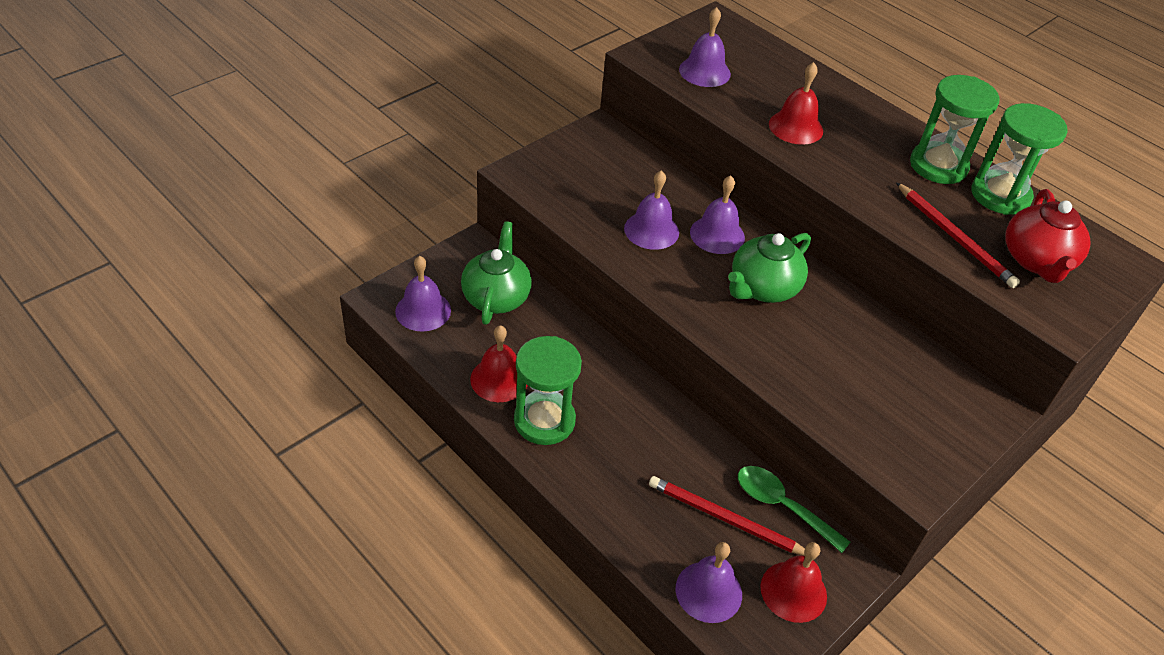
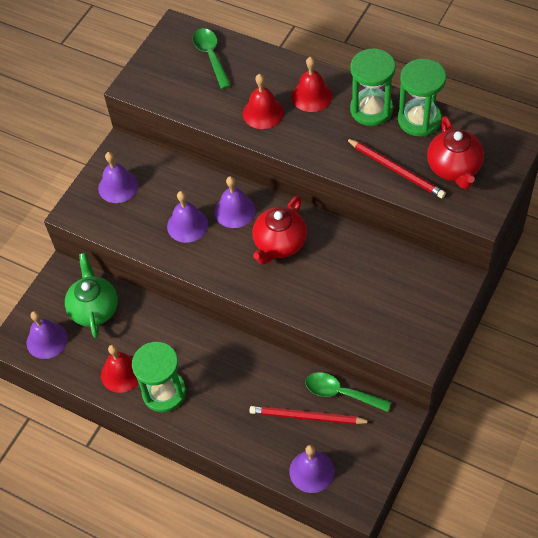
camera: 10 degrees left, 10 degrees up
purple bell [679,7,731,87] -> purple bell moved to [98,152,138,203]
green teapot [728,233,811,303] -> red teapot [252,196,307,265]
red bell [760,542,827,623] -> red bell moved to [291,57,332,112]
none -> green spoon [193,28,231,89]

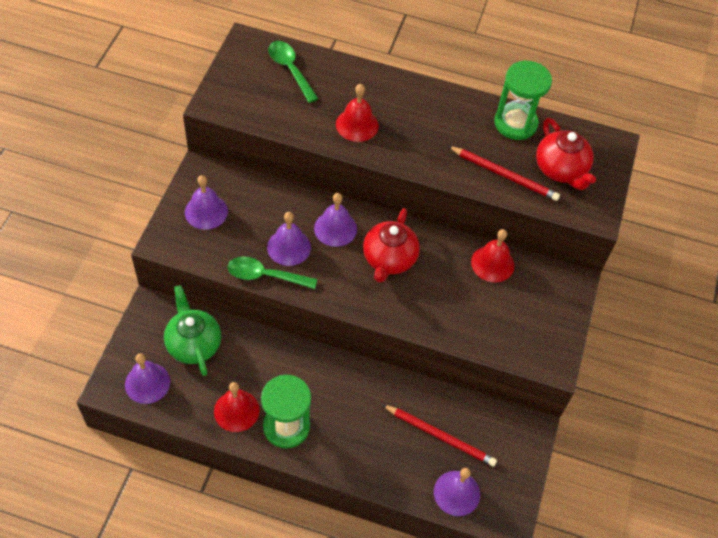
camera: 20 degrees left, 0 degrees up
red pencil [250,406,371,425] -> red pencil turned 150 degrees counterclockwise [383,405,497,467]
red bell [291,57,332,112] -> red bell moved to [471,229,514,282]
green spoon [305,372,391,412] -> green spoon moved to [228,257,317,289]
green hourglass [350,48,396,126] -> none

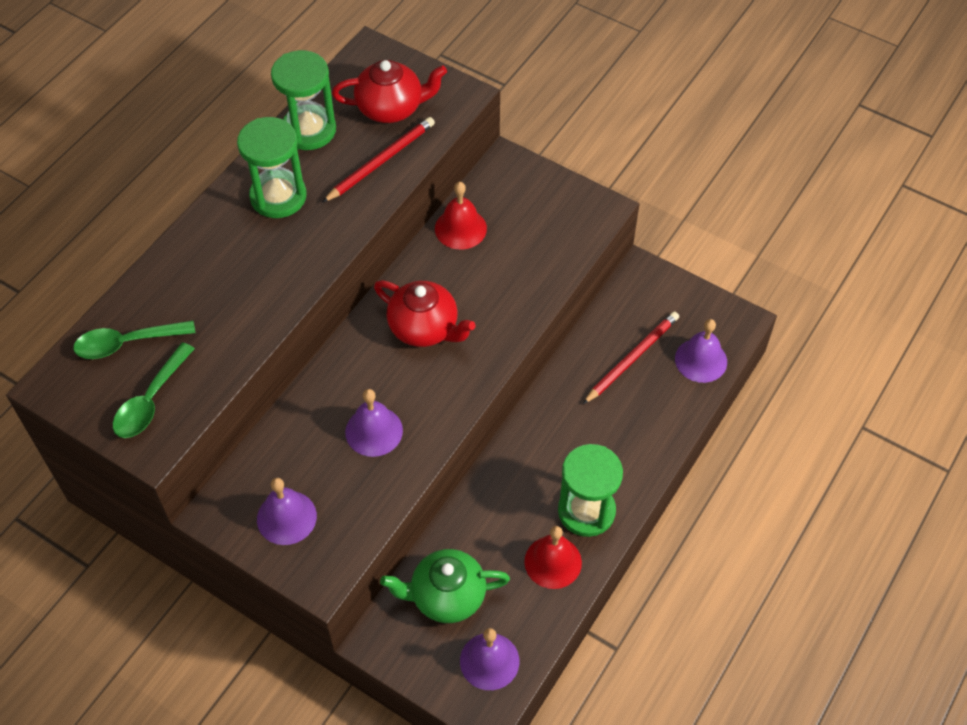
camera: 70 degrees left, 0 degrees up
green spoon [228,257,317,289] -> green spoon moved to [113,342,195,438]
purple bell [314,193,357,247] -> none
red bell [336,84,379,142] -> none
none -> green hourglass [237,117,307,218]

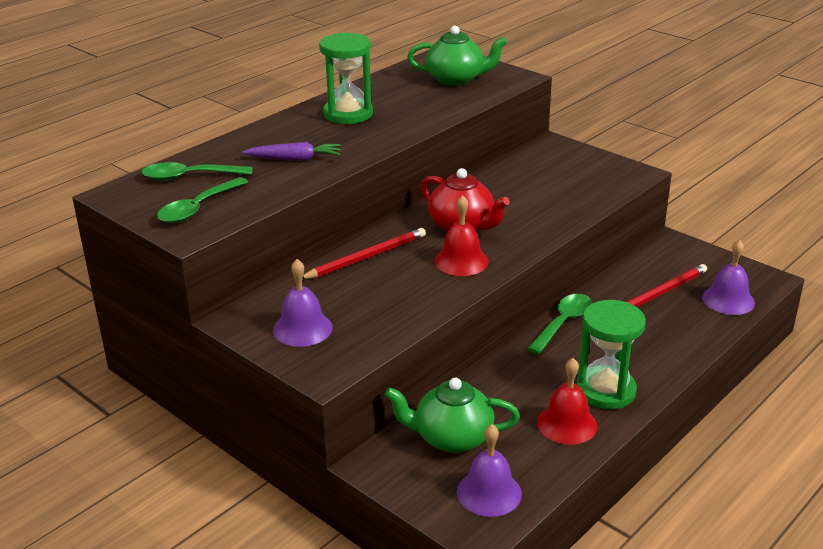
camera: 10 degrees right, 25 degrees down
green hourglass [271,50,336,150] -> none
red pencil [322,117,435,203] -> red pencil moved to [303,228,426,279]
red teapot [332,60,447,123] -> green teapot [407,26,507,86]
purple bell [345,389,403,457] -> none
red bell [435,182,487,250] -> red bell moved to [434,195,489,276]
none -> purple carrot [242,142,341,161]
none -> green spoon [527,294,592,354]

